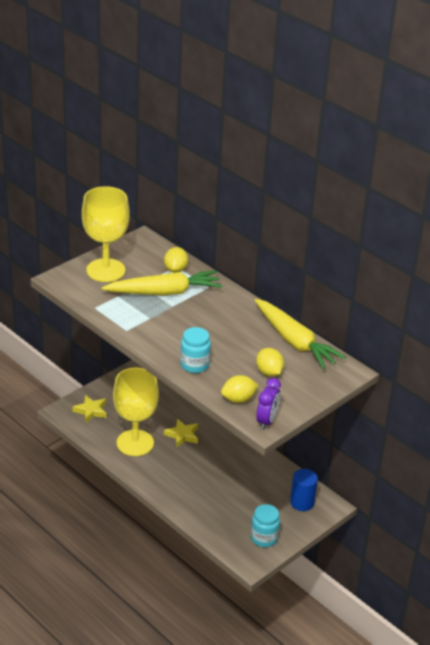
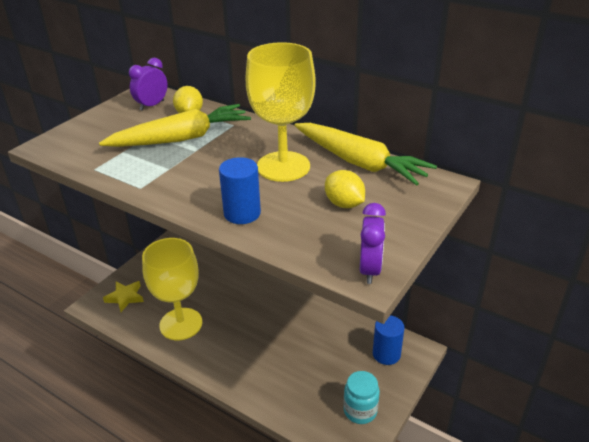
camera: 10 degrees left, 0 degrees up
yellow goblet [82,186,130,282] -> yellow goblet moved to [246,42,316,182]
yellow star [164,419,198,448] -> none
turquoise jar [180,327,211,373] -> blue cylinder [219,157,261,224]
yellow lemon [221,375,259,403] -> none
none -> purple clock [129,58,167,111]

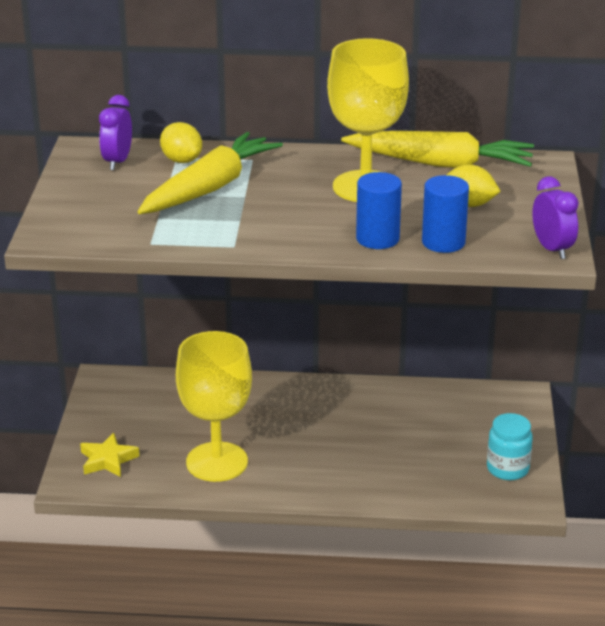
camera: 30 degrees left, 5 degrees down
blue cylinder [373,316,404,365] -> blue cylinder moved to [422,175,469,253]

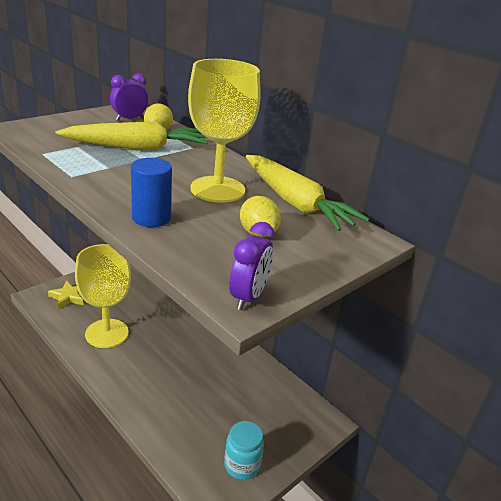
camera: 40 degrees right, 0 degrees up
blue cylinder [422,175,469,253] -> none

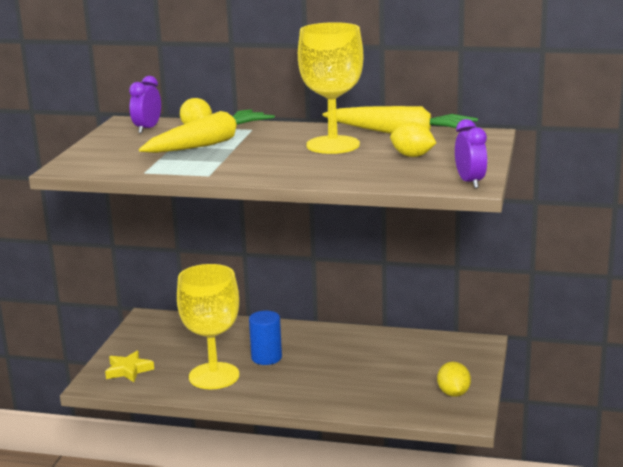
camera: 30 degrees left, 10 degrees down
blue cylinder [131,158,172,227] -> blue cylinder moved to [249,311,282,365]
turquoise jar [224,421,264,480] -> yellow lemon [437,362,471,397]

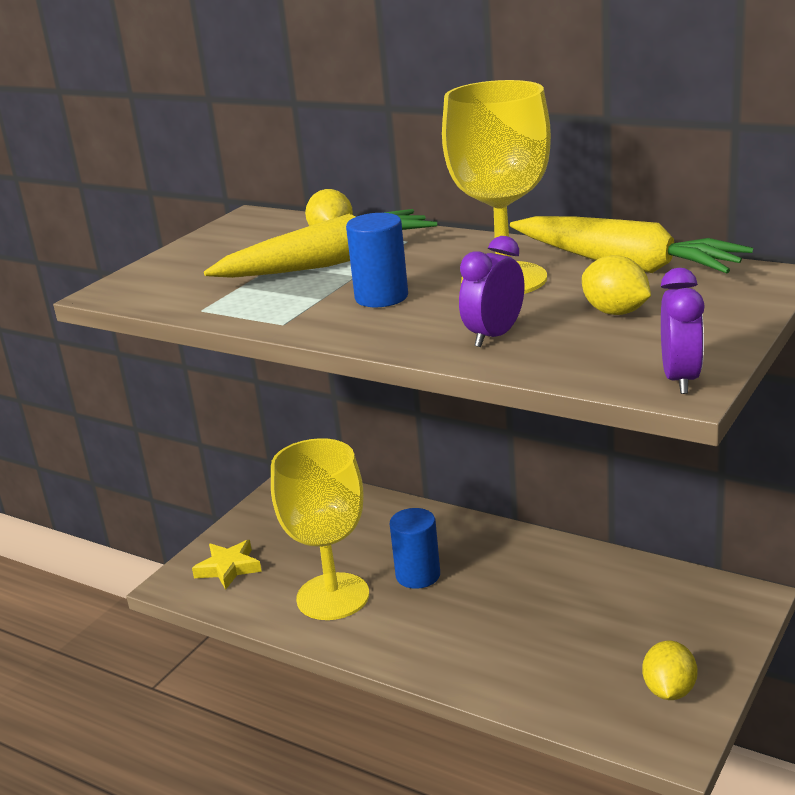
camera: 20 degrees right, 5 degrees up
purple clock [129,76,161,133] -> purple clock moved to [459,236,524,347]
none -> blue cylinder [346,213,408,307]

